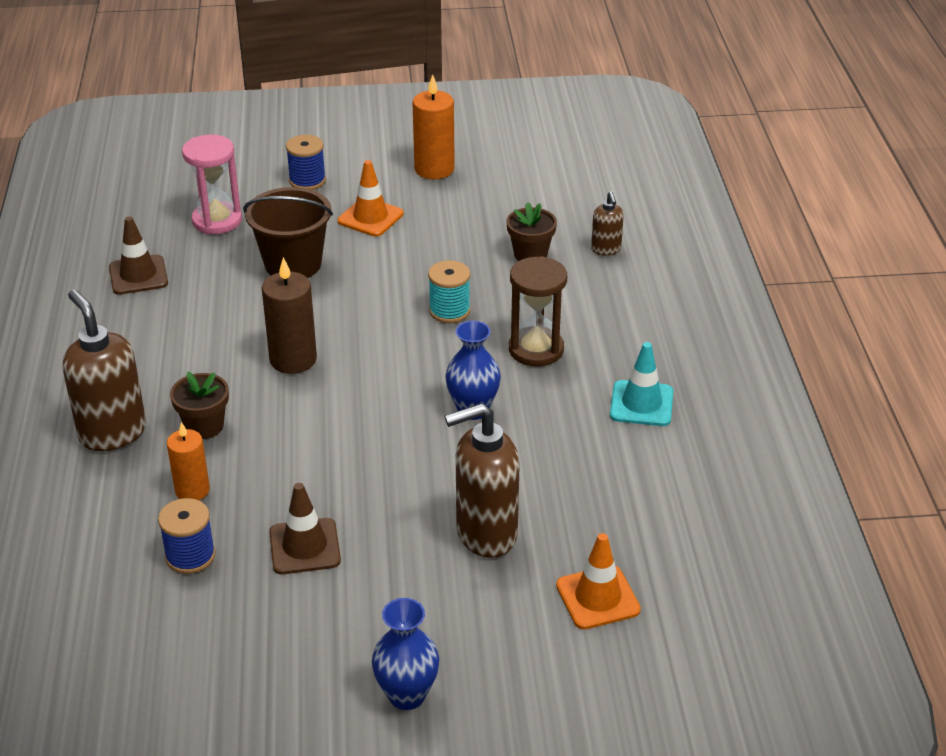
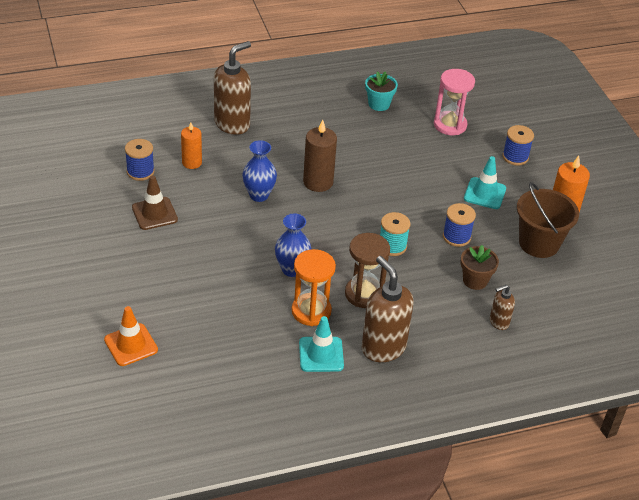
camera: 75 degrees right, 5 degrees up
brown traffic cone [109,216,168,295] -> turquoise flower pot [365,71,398,111]
brown flower pot [170,372,229,439] -> none
brown bucket [243,187,333,278] -> brown bucket moved to [517,182,579,258]
orange traffic cone [338,160,404,237] -> turquoise traffic cone [464,156,506,209]
blue vase [372,598,439,710] -> blue vase moved to [242,140,277,202]
brown soap dispenser [445,403,520,558] -> brown soap dispenser moved to [361,256,414,362]
none -> orange hourglass [292,249,336,326]
none -> blue spool [443,203,476,247]

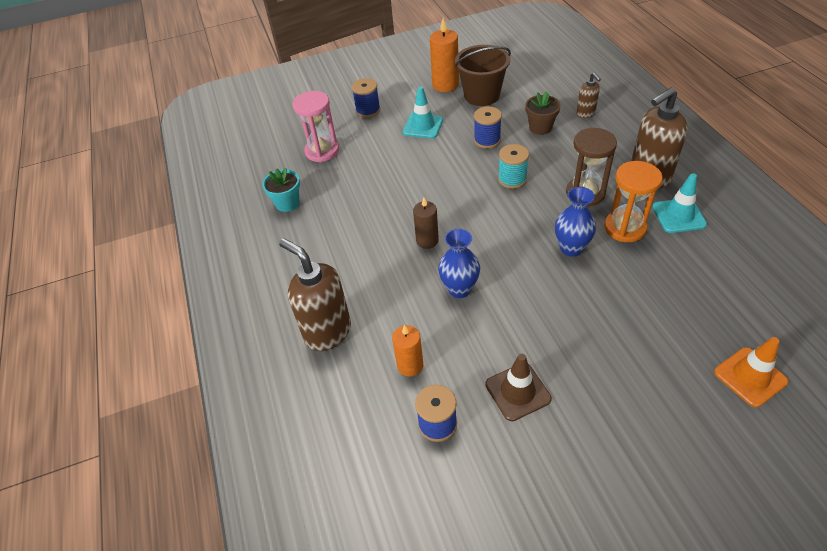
camera: 85 degrees left, 5 degrees up
brown candle [303,120,337,192] -> brown candle [413,198,439,249], size x0.66

